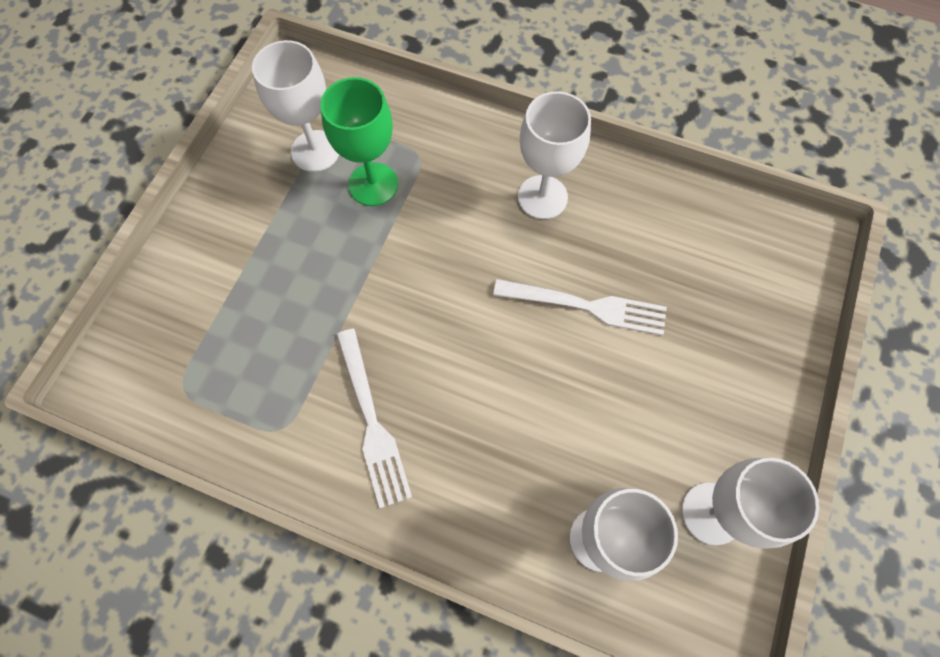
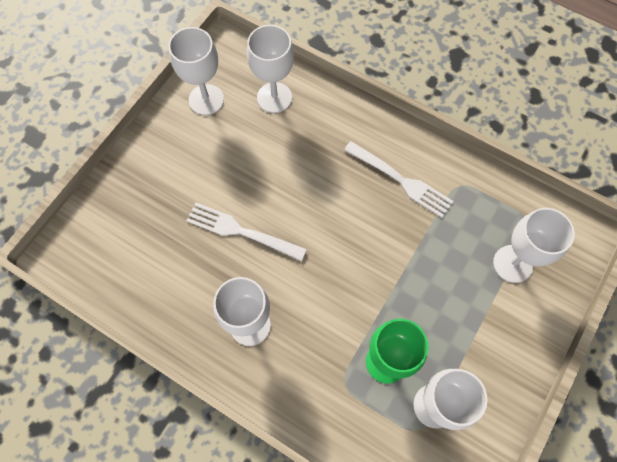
camera: 170 degrees left, 0 degrees up
white fork [336,329,412,508] -> white fork turned 135 degrees clockwise [344,141,453,218]
none -> white goblet [493,208,575,283]

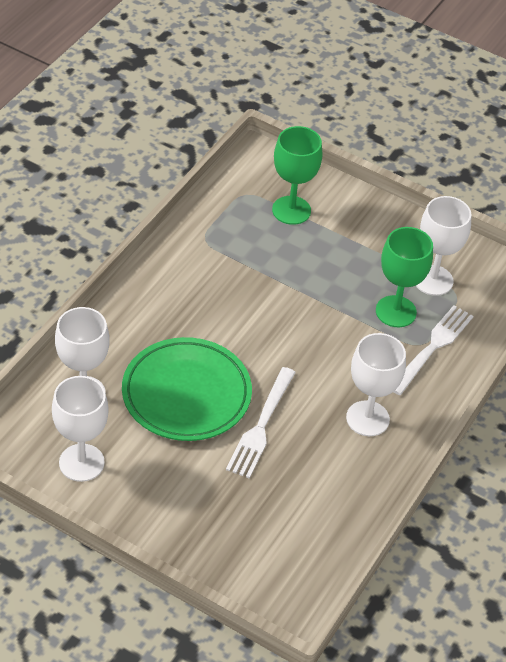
camera: 95 degrees left, 20 degrees down
white fork [344,141,453,218] -> white fork moved to [394,305,474,395]
white goblet [493,208,575,283] -> green goblet [272,126,322,225]
none -> green plate [122,337,252,441]

